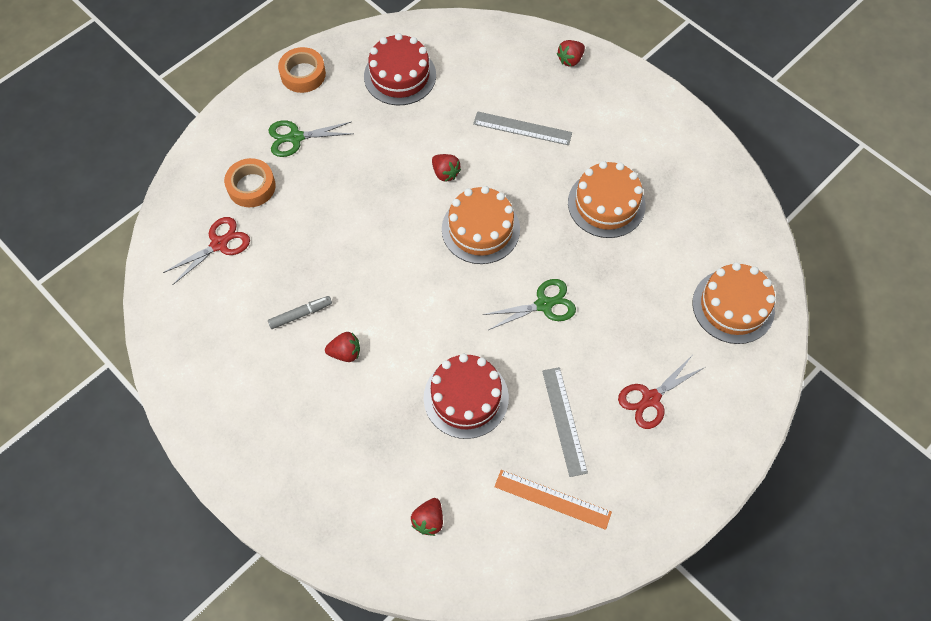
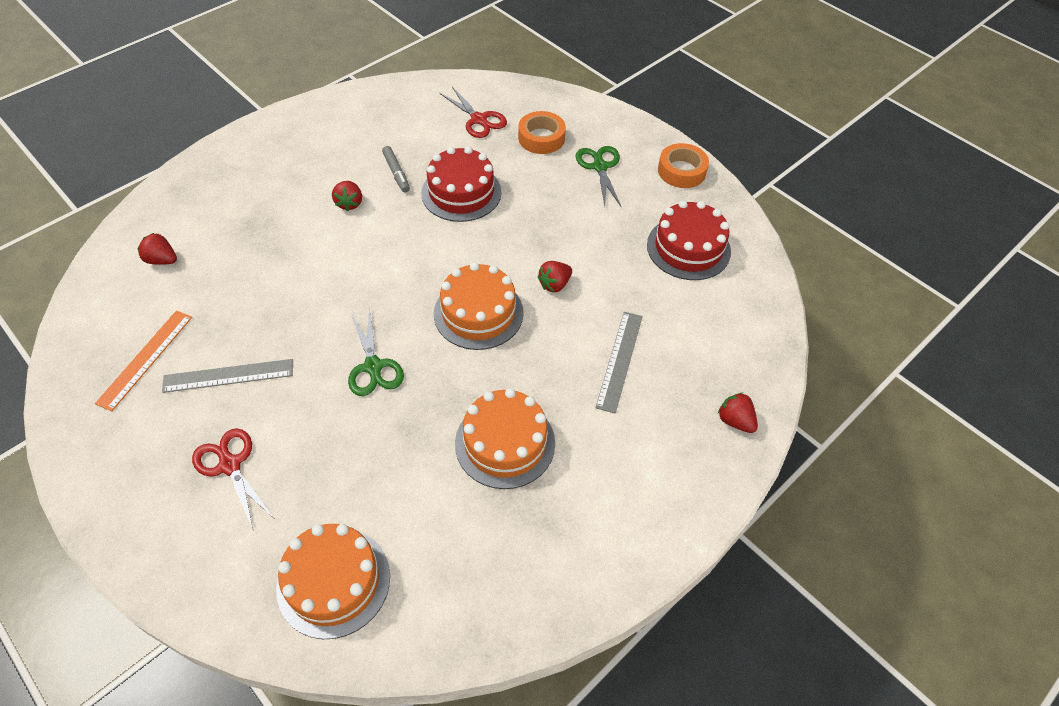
camera: 90 degrees right, 10 degrees down
red cake [424,354,509,439] -> red cake moved to [421,146,501,222]

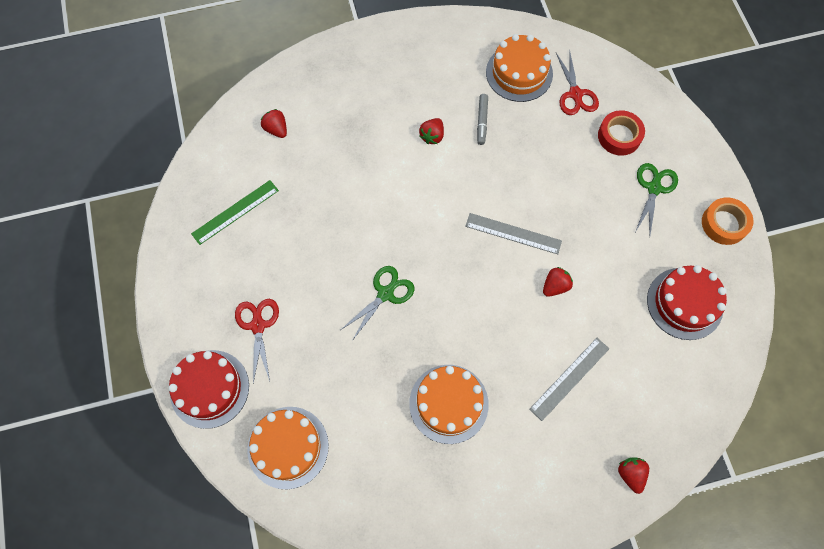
camera: 30 degrees right, 15 degrees up
orange ruler [95,311,192,411] -> green ruler [191,180,279,245]
grey ruler [162,359,293,393] -> grey ruler moved to [465,213,562,254]
green scissors [348,309,404,396] -> green scissors turned 150 degrees counterclockwise [341,266,414,341]
red cake [421,146,501,222] -> red cake moved to [168,350,249,429]
orange cake [434,262,524,350] -> orange cake moved to [486,34,553,102]
orange tape [518,111,566,154] -> red tape [598,110,645,156]
red strawberry [538,261,572,292] -> red strawberry turned 150 degrees clockwise [543,267,573,297]

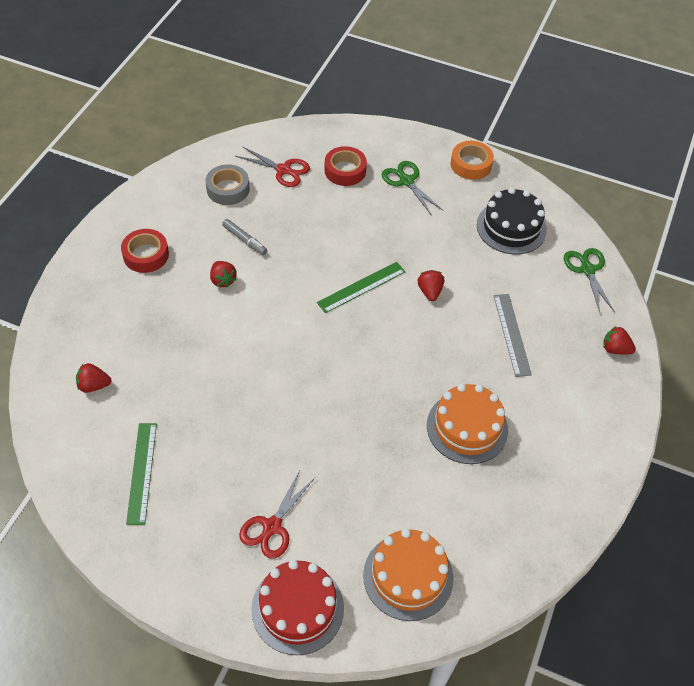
camera: 55 degrees left, 15 degrees down
red scissors [235,299,279,383] -> red scissors turned 90 degrees counterclockwise [239,470,315,559]
green scissors [341,266,414,341] -> green scissors moved to [564,248,615,312]
grey ruler [465,213,562,254] -> green ruler [317,262,406,313]
orange cake [486,34,553,102] -> grey tape [206,164,249,205]
red cake [647,265,727,340] -> black cake [477,187,547,254]
none -> red tape [121,229,169,273]

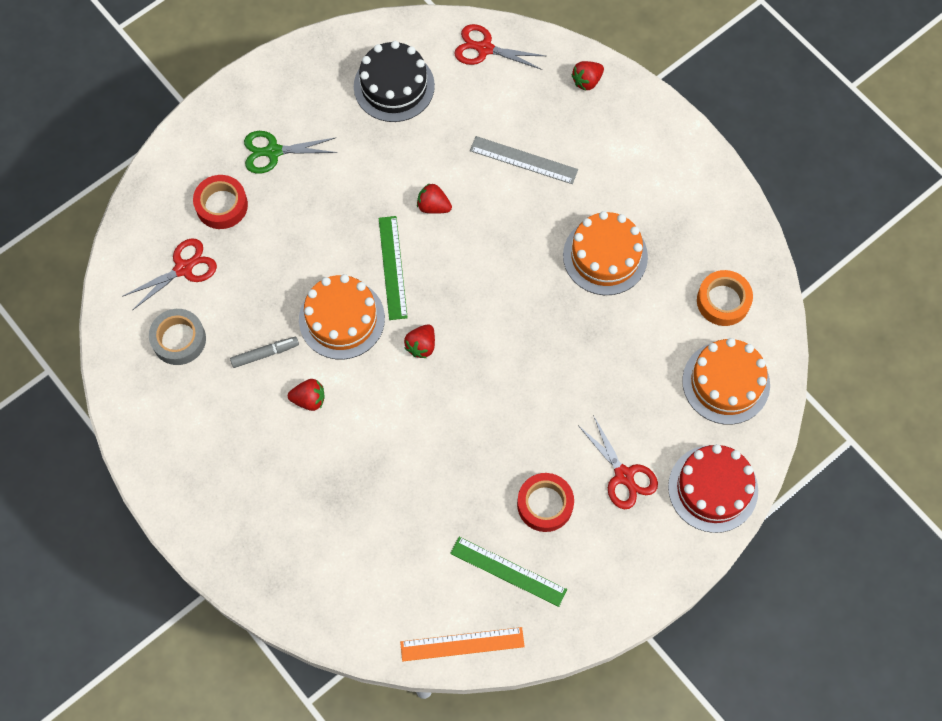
camera: 60 degrees left, 15 degrees up
red strawberry [76,363,112,393] -> red strawberry moved to [404,324,435,358]
red tape [121,229,169,273] -> red tape moved to [517,473,574,532]
orange tape [451,141,494,180] -> orange tape moved to [697,270,753,326]
green scissors [564,248,615,312] -> red scissors [454,24,545,70]
none -> orange cake [299,274,385,359]
none -> orange ruler [400,627,525,661]

